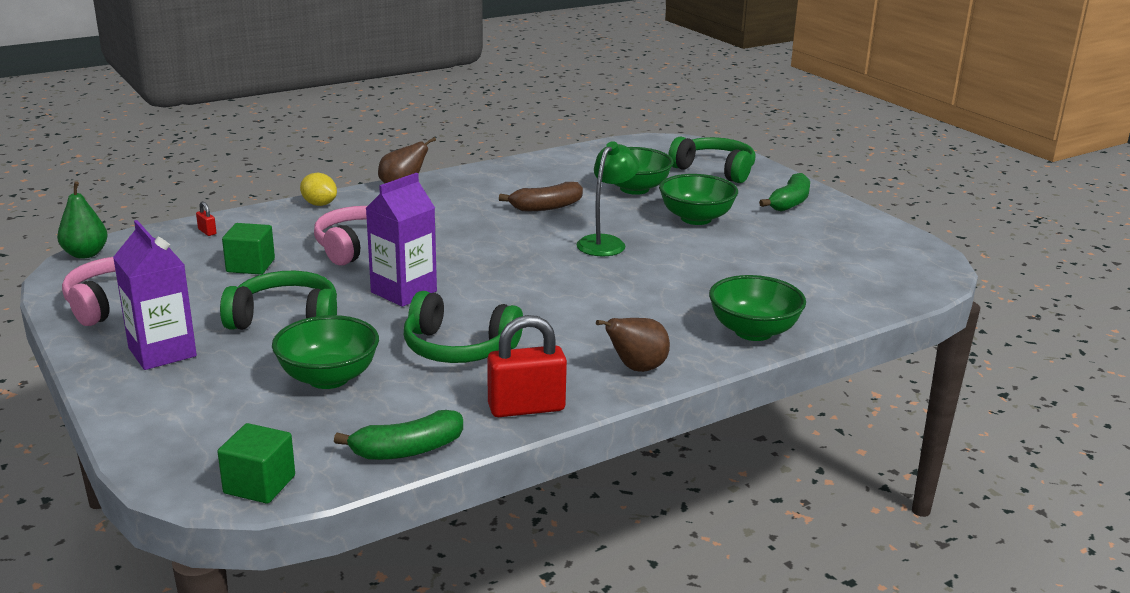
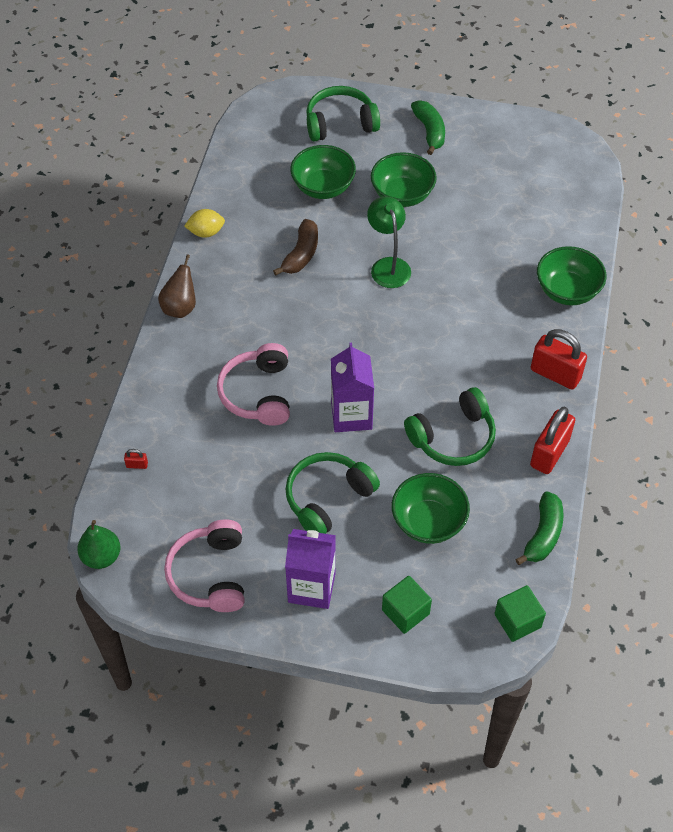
camera: 45 degrees left, 30 degrees up
green cube [222,223,275,275] -> green cube moved to [382,576,432,634]
yellow lemon [300,173,337,206] -> yellow lemon moved to [184,209,225,238]
brown pear [596,318,670,372] -> red padlock [531,329,587,390]

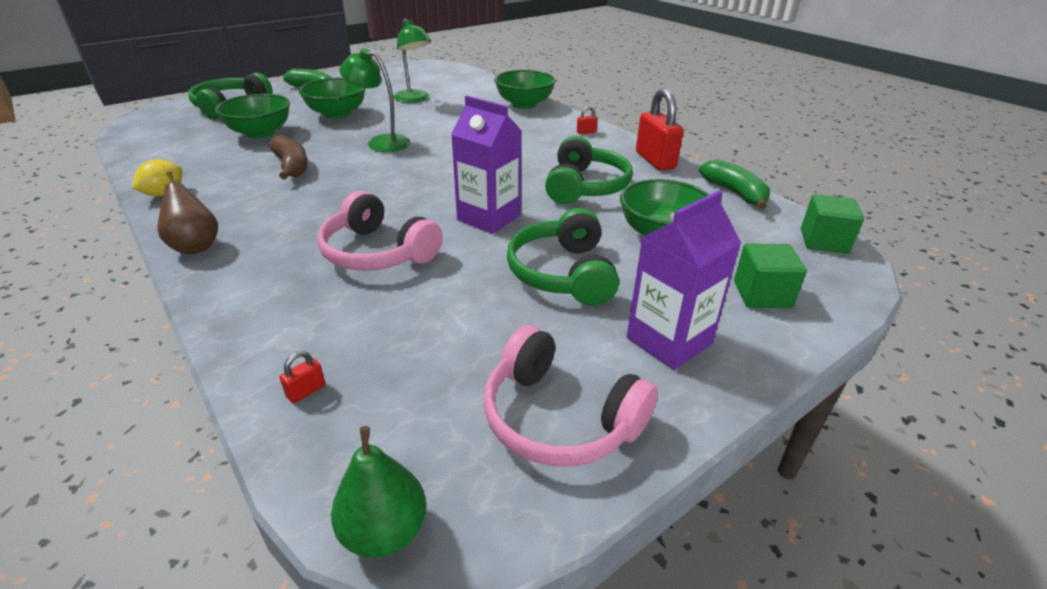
camera: 50 degrees left, 20 degrees down
red padlock [531,329,587,390] -> red padlock [577,106,597,134], size x0.41
none -> green lamp [394,19,431,103]

